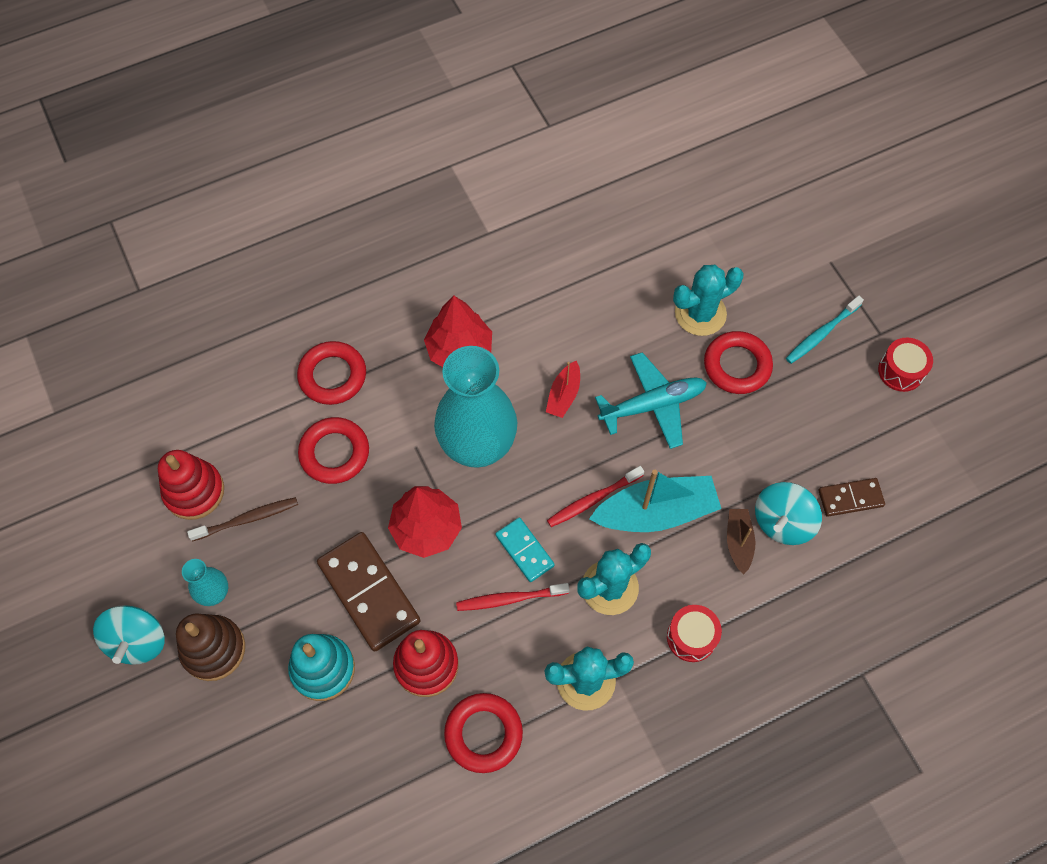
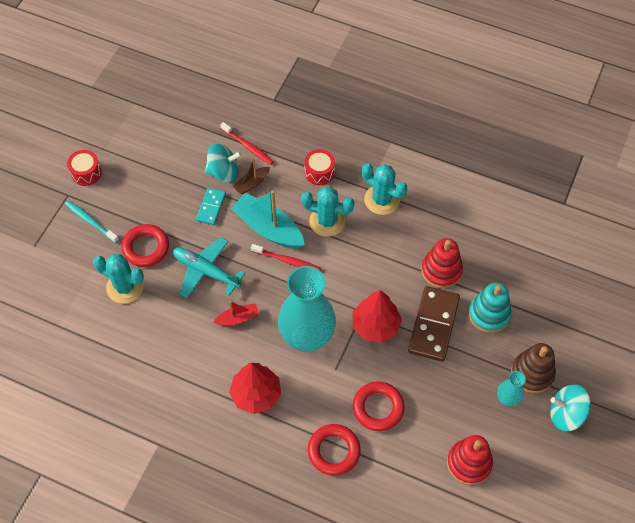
camera: 130 degrees left, 5 degrees down
turquoise spinning top [93,605,165,665] -> turquoise spinning top turned 135 degrees counterclockwise [550,385,591,431]
brown toothbrush [187,497,298,542] -> none
red ring [444,693,523,773] -> none
red toothbrush [456,583,570,611] -> red toothbrush moved to [220,122,274,165]
turquoise domino [495,517,555,582] -> turquoise domino moved to [196,188,226,225]
turquoise toothbrush [786,296,864,364] -> turquoise toothbrush turned 150 degrees counterclockwise [65,200,119,243]
brown domino [818,478,885,517] -> none

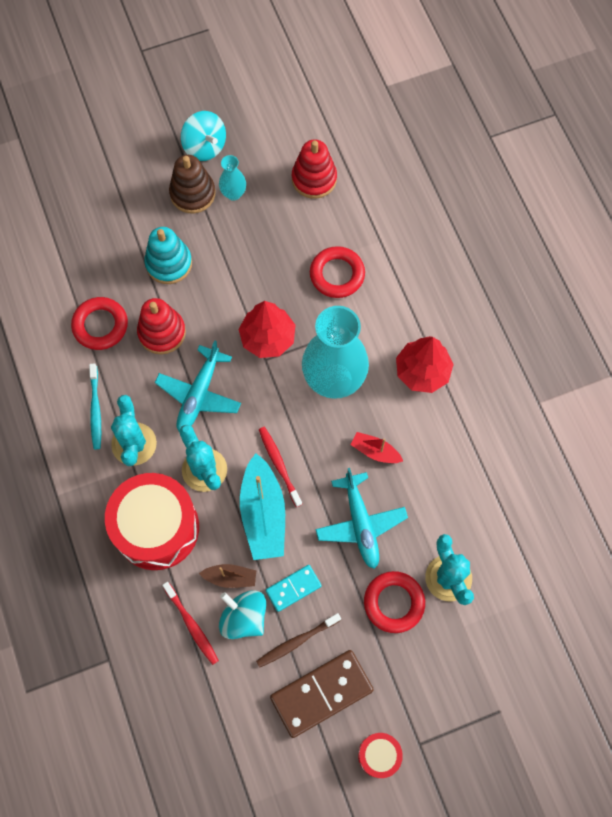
camera: 135 degrees left, 10 degrees up
turquoise toothbrush [65,200,119,243] -> turquoise toothbrush moved to [89,363,101,449]
red toothbrush [220,122,274,165] -> red toothbrush turned 150 degrees clockwise [162,582,219,665]
red drum [304,149,335,185] -> red drum [105,473,199,570], size x2.15
red ring [308,424,361,476] -> red ring moved to [71,297,128,350]
brown domino [408,286,460,362] -> brown domino moved to [270,650,374,738]
none -> turquoise plane [155,340,241,433]
none -> brown toothbrush [256,613,341,668]

